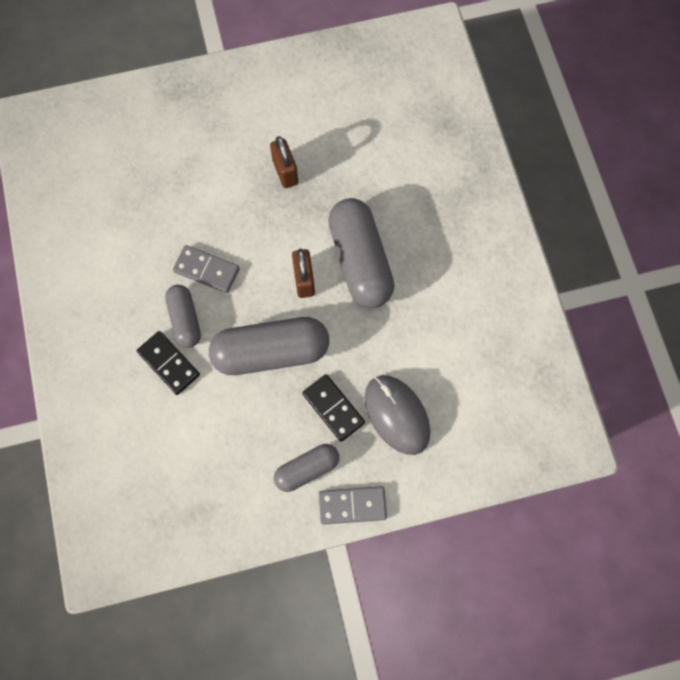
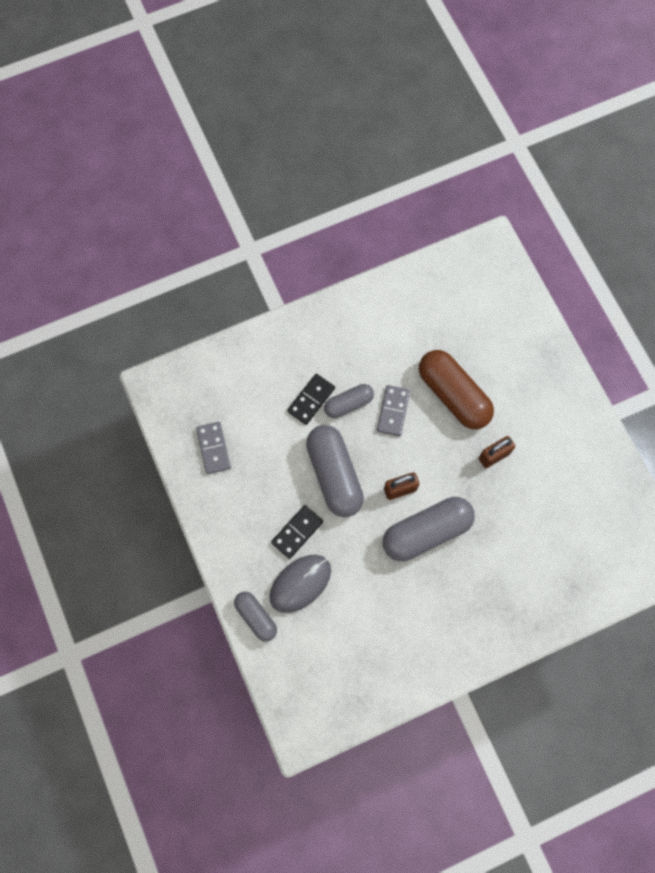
camera: 80 degrees right, 0 degrees up
grey capsule [274,444,339,492] -> grey capsule moved to [234,591,277,642]
grey domino [319,486,387,525] -> grey domino moved to [196,422,231,474]
none -> brown capsule [419,350,494,429]

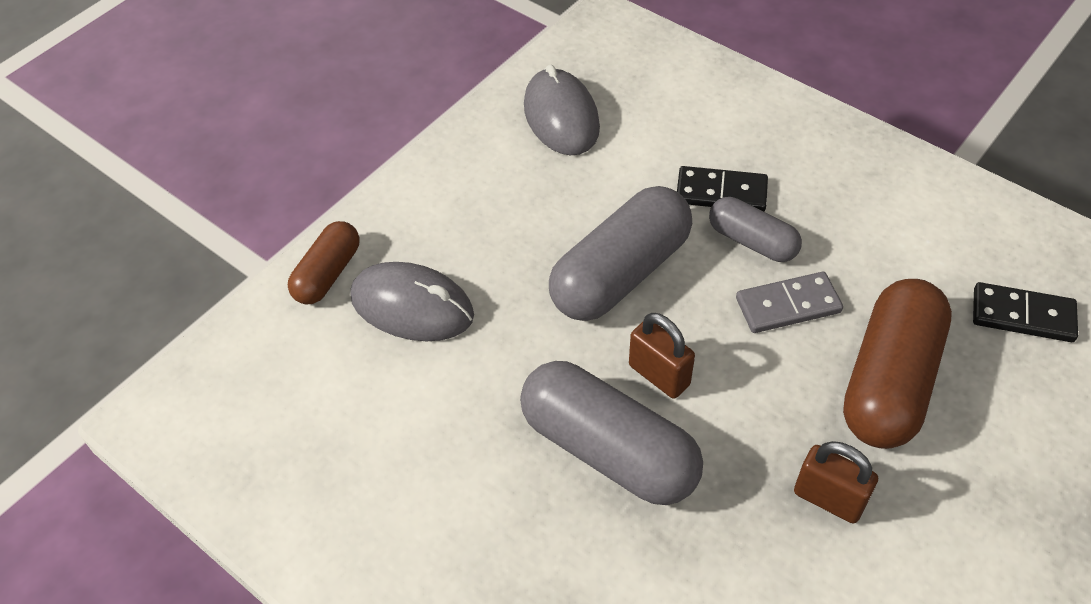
camera: 65 degrees right, 20 degrees down
grey domino [196,422,231,474] -> grey mouse [524,65,600,155]
grey capsule [234,591,277,642] -> brown capsule [288,221,360,304]
black domino [271,505,323,559] -> black domino moved to [973,282,1078,342]

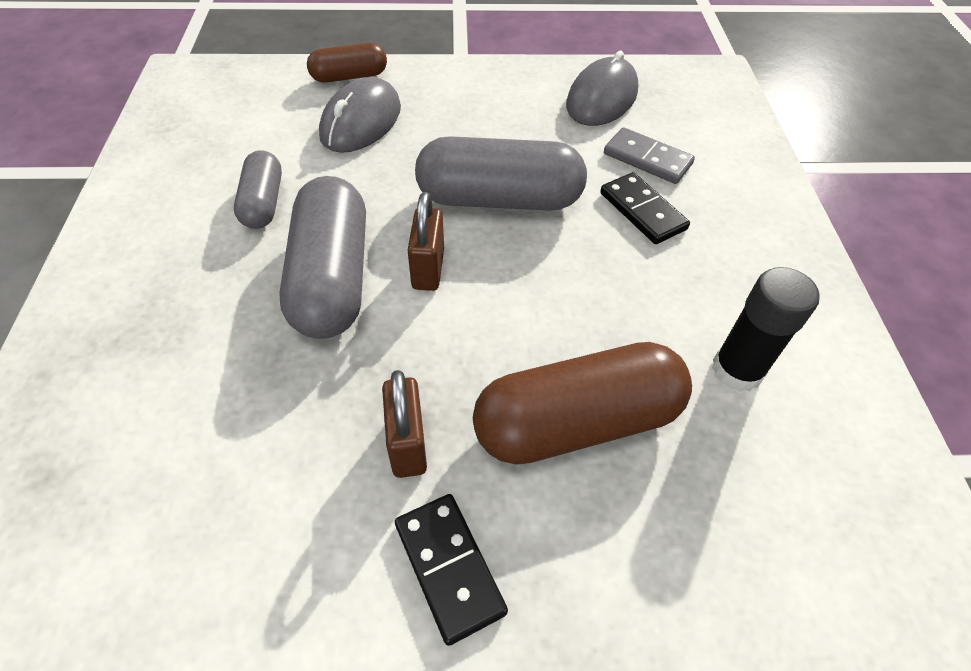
camera: 45 degrees right, 0 degrees up
grey mouse [351,262,474,341] -> grey mouse turned 45 degrees clockwise [319,77,401,153]
grey capsule [709,197,802,262] -> grey capsule moved to [234,150,282,229]
grey domino [736,272,843,333] -> grey domino moved to [604,127,695,184]
black domino [973,282,1078,342] -> black domino moved to [395,494,508,646]
none -> black glue stick [712,267,820,392]

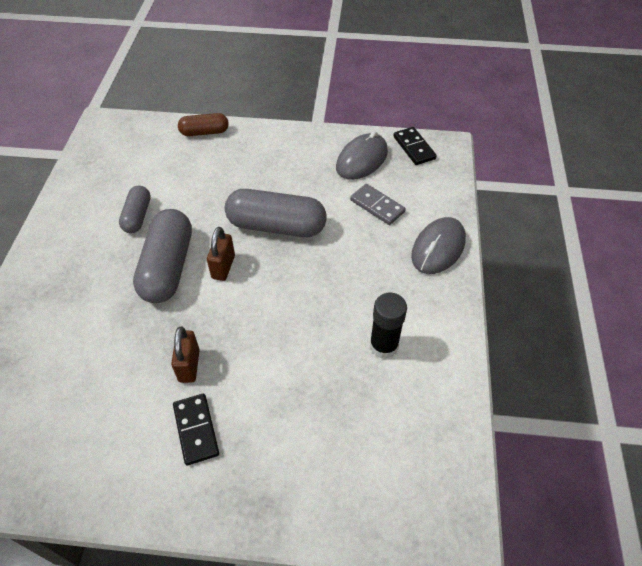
camera: 10 degrees right, 0 degrees up
grey mouse [319,77,401,153] -> grey mouse moved to [411,217,466,274]
brown capsule [473,342,692,464] -> none
black domino [600,172,690,244] -> black domino moved to [393,127,437,165]

